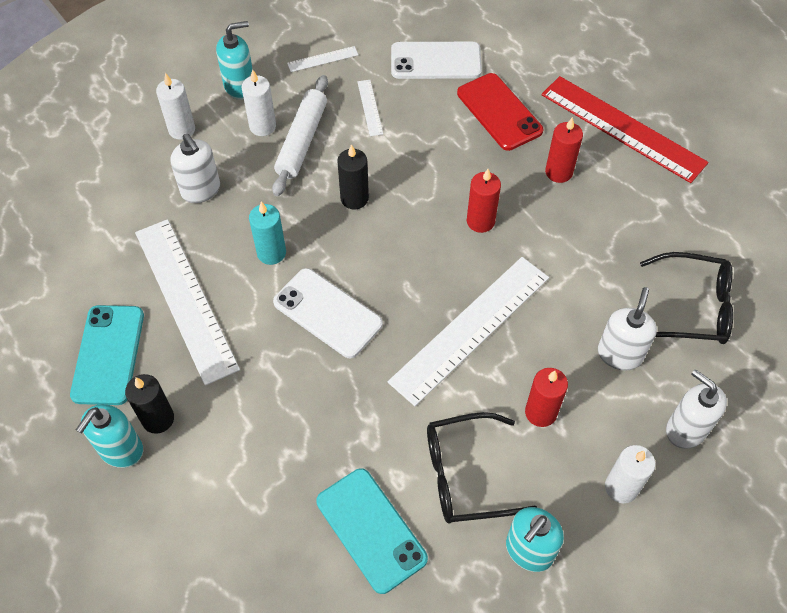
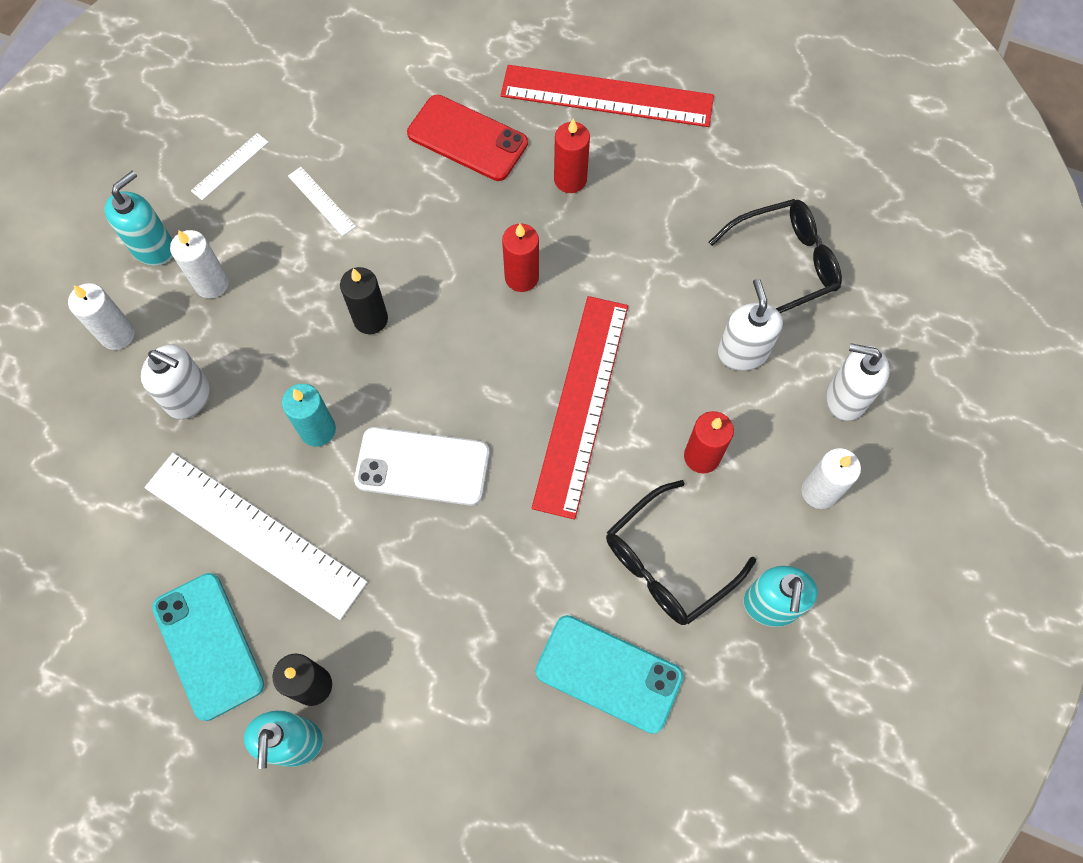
camera: 30 degrees left, 10 degrees up
white rolling pin [272,75,328,196] -> none
white ruler [388,257,549,406] -> red ruler [532,296,628,519]
white phone [391,42,482,79] -> none

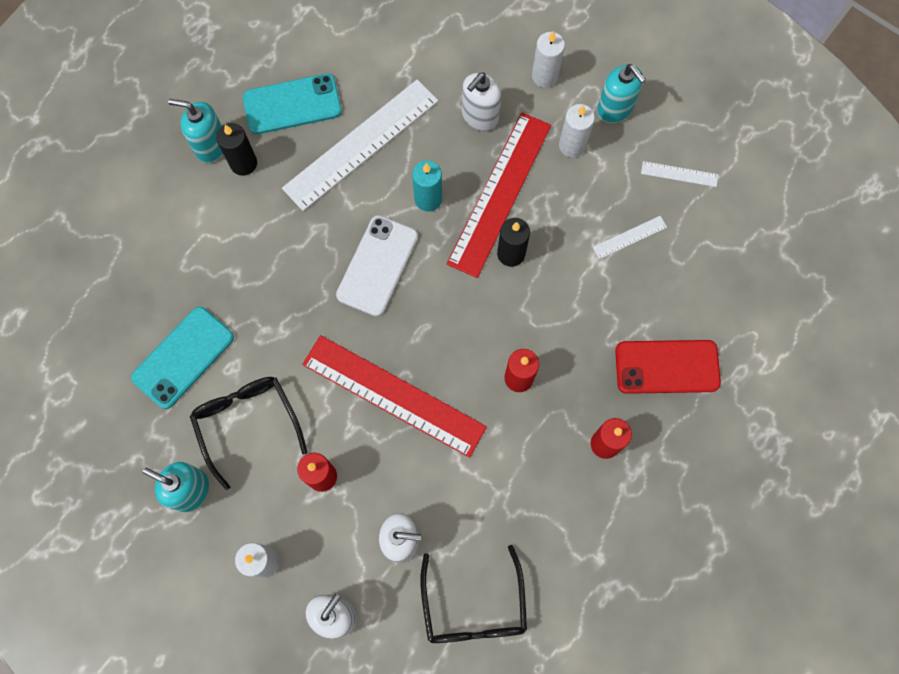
camera: 105 degrees right, 5 degrees up
white ruler [191,133,269,201] -> white ruler turned 45 degrees counterclockwise [641,161,718,187]
red phone [407,95,528,181] -> red phone turned 45 degrees clockwise [615,340,721,394]
red ruler [501,65,714,127] -> red ruler moved to [447,113,551,278]

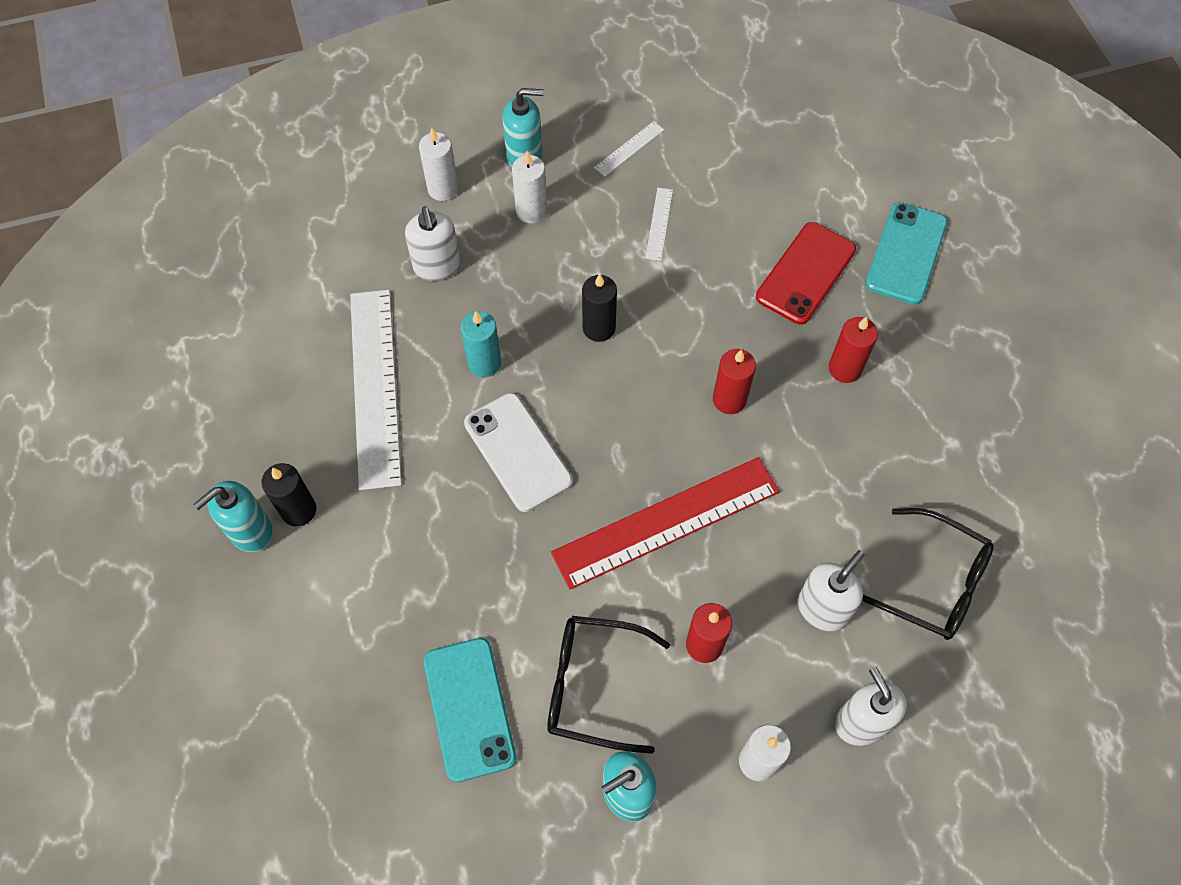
camera: 55 degrees left, 10 degrees down
turquoise phone [243,73,342,134] -> turquoise phone moved to [865,202,948,305]
red ruler [447,113,551,278] -> none

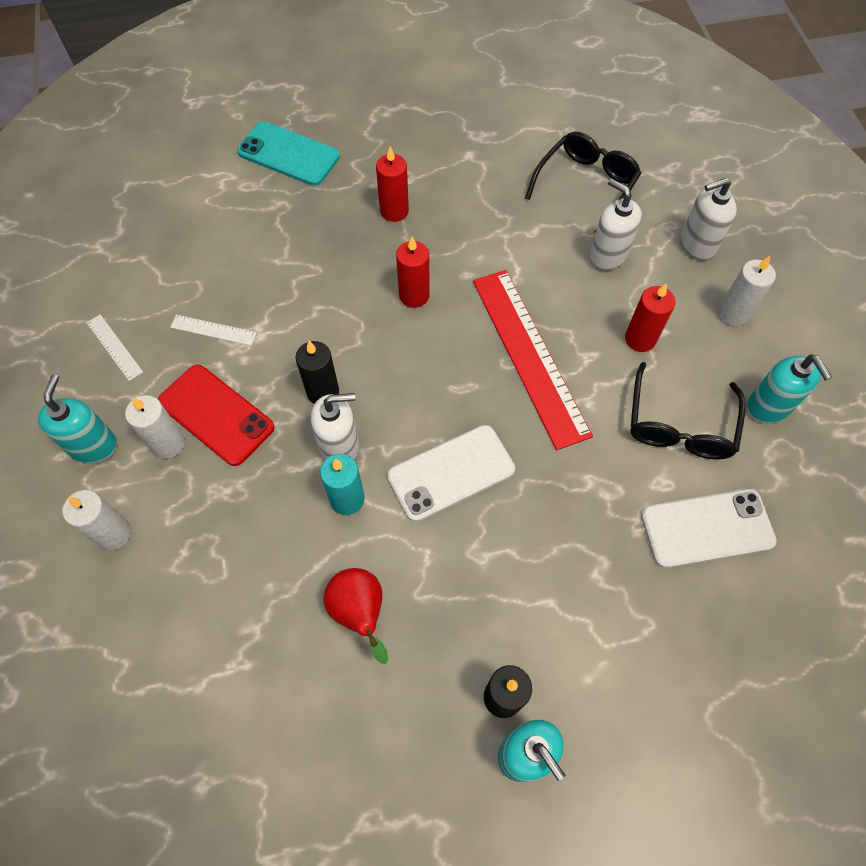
camera: 85 degrees left, 0 degrees up
white ruler [350,290,402,490] -> red pear [323,568,388,664]
white soap dispenser [405,207,460,281] -> white soap dispenser moved to [311,393,359,460]
turquoise phone [424,638,516,782] -> white phone [641,489,777,568]
red phone [756,222,856,325] -> red phone moved to [158,365,274,466]

